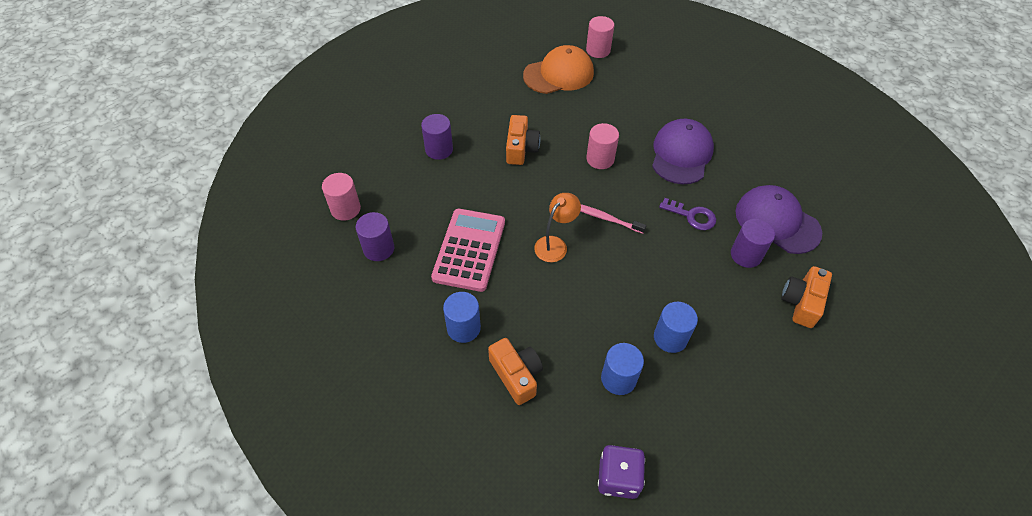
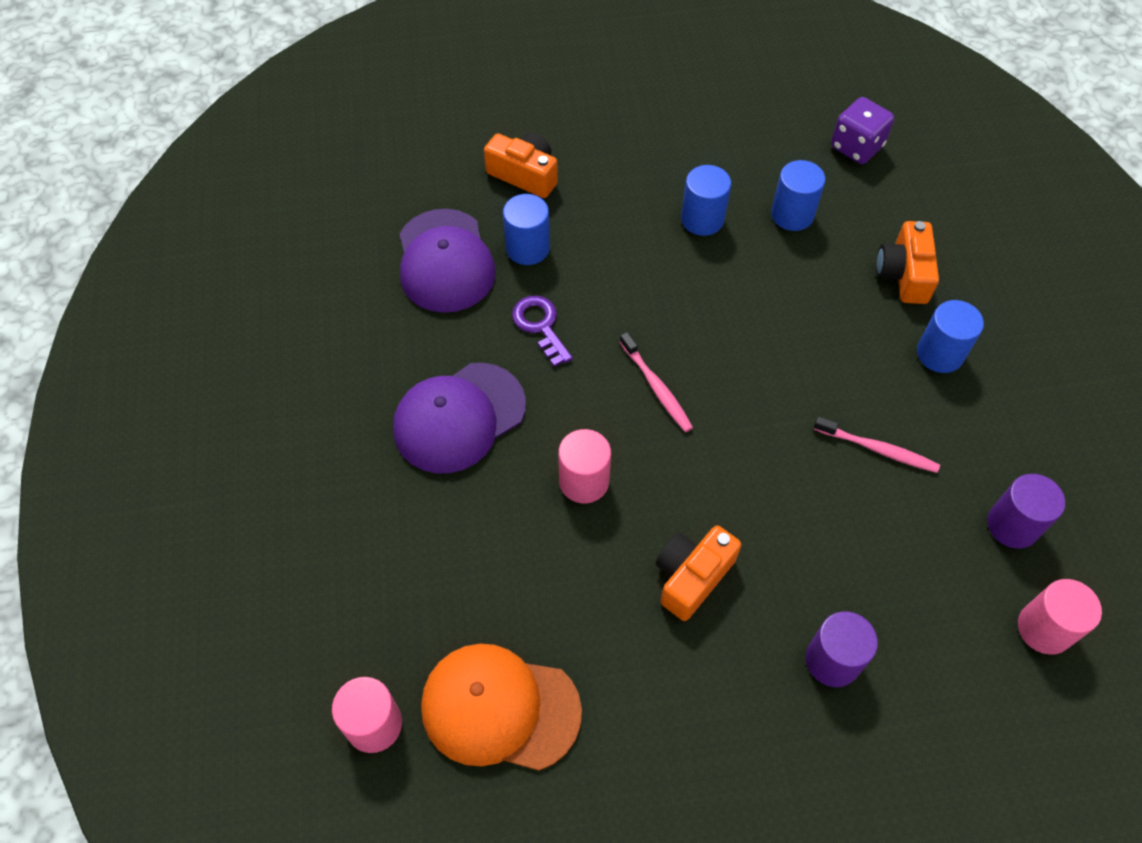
camera: 145 degrees left, 5 degrees up
pink calculator [431,209,505,292] -> pink toothbrush [814,416,940,473]
orange lamp [534,193,581,262] -> none
purple cylinder [731,219,775,268] -> blue cylinder [503,194,550,265]
orange camera [781,266,832,328] -> orange camera turned 120 degrees counterclockwise [484,132,558,198]

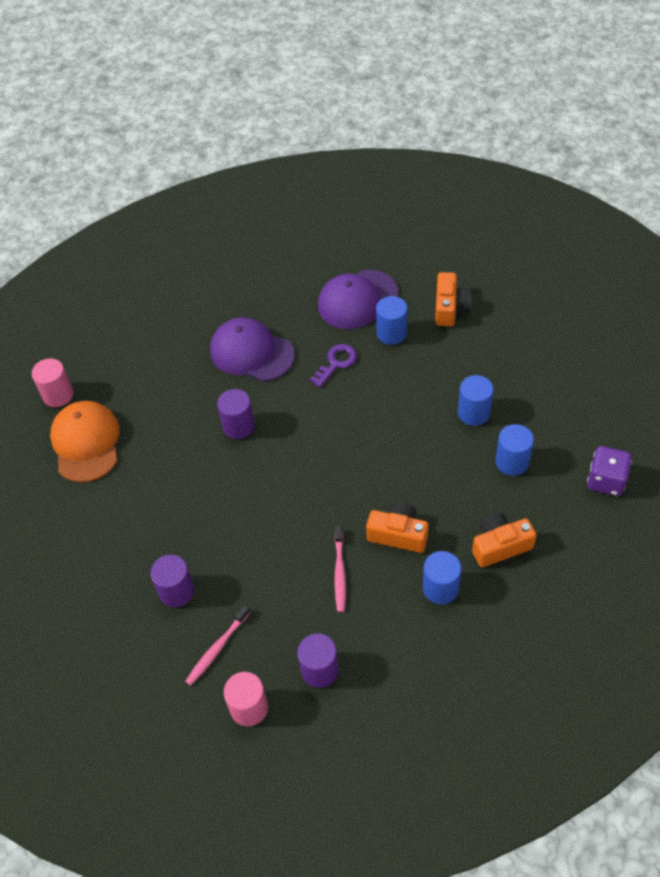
camera: 70 degrees right, 5 degrees down
pink cylinder [558,429,611,503] -> purple cylinder [217,389,255,439]
pink toothbrush [620,332,693,432] -> pink toothbrush moved to [185,605,250,686]
orange camera [656,525,741,621] -> orange camera moved to [366,502,429,553]

